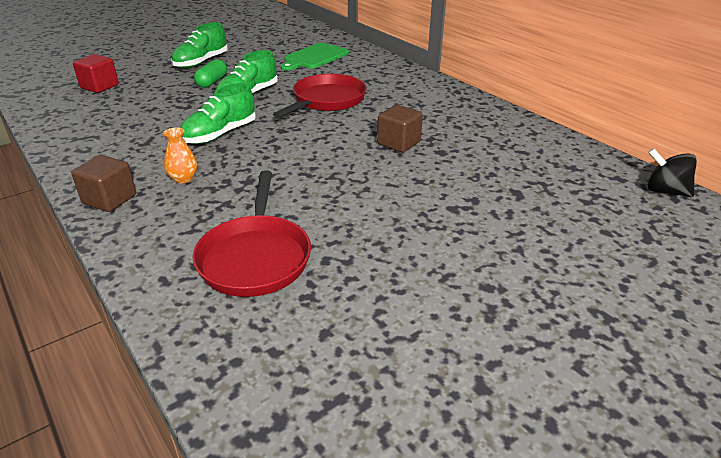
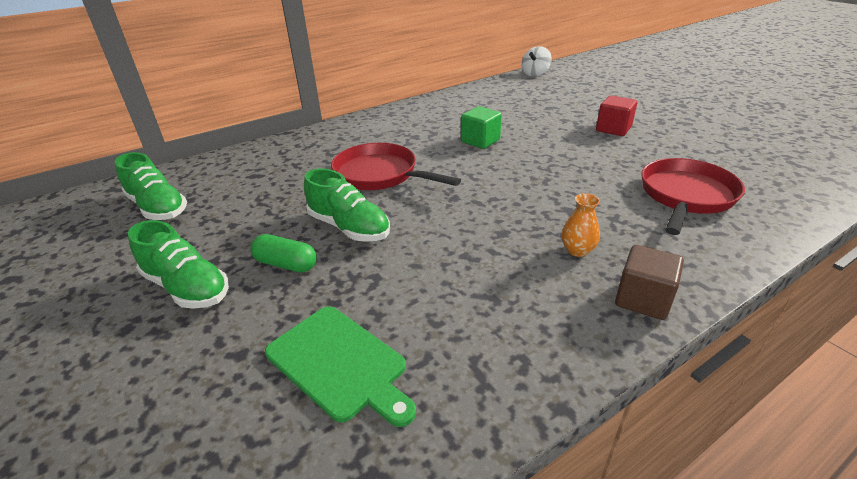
camera: 85 degrees left, 0 degrees up
red cube [73,54,119,93] -> red cube moved to [596,95,637,136]
green shoe [180,83,256,144] -> green shoe moved to [115,152,187,220]
red pan [192,170,311,297] -> red pan turned 60 degrees counterclockwise [641,158,745,235]
green cutting board [281,42,349,71] -> green cutting board moved to [265,306,416,427]
brown cube [377,105,423,153] -> green cube [461,106,502,149]
black spinning top [647,148,697,197] -> white spinning top [522,46,551,76]

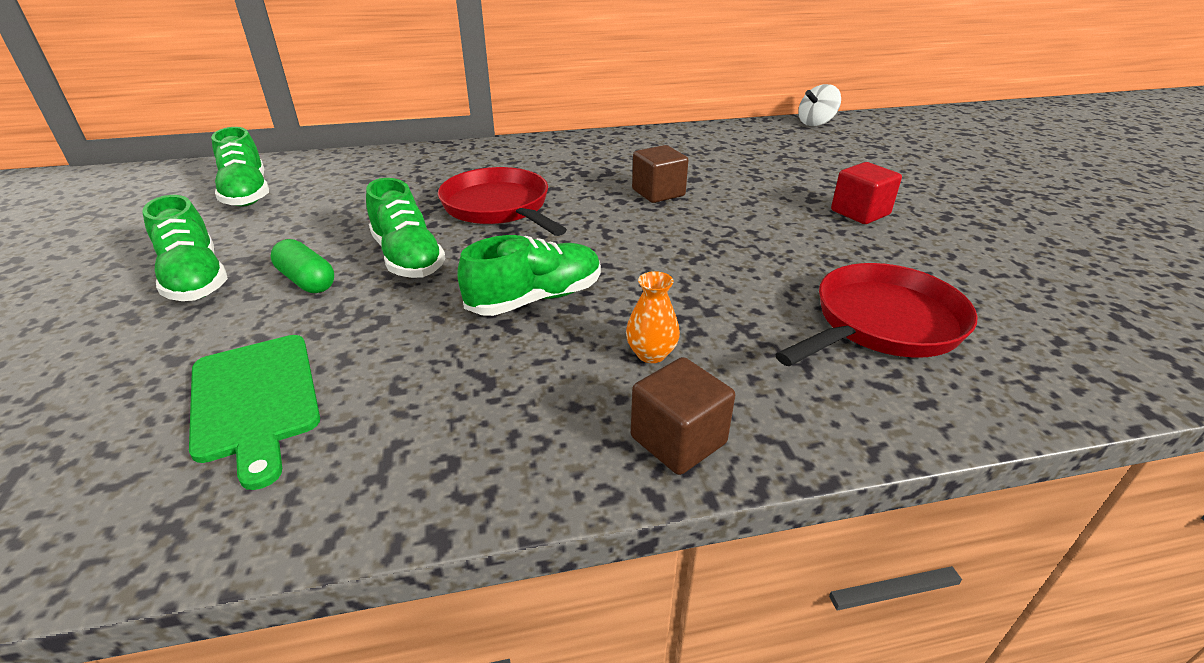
camera: 20 degrees right, 0 degrees up
green cube [461,106,502,149] -> brown cube [632,145,688,203]
none -> green shoe [457,235,601,316]

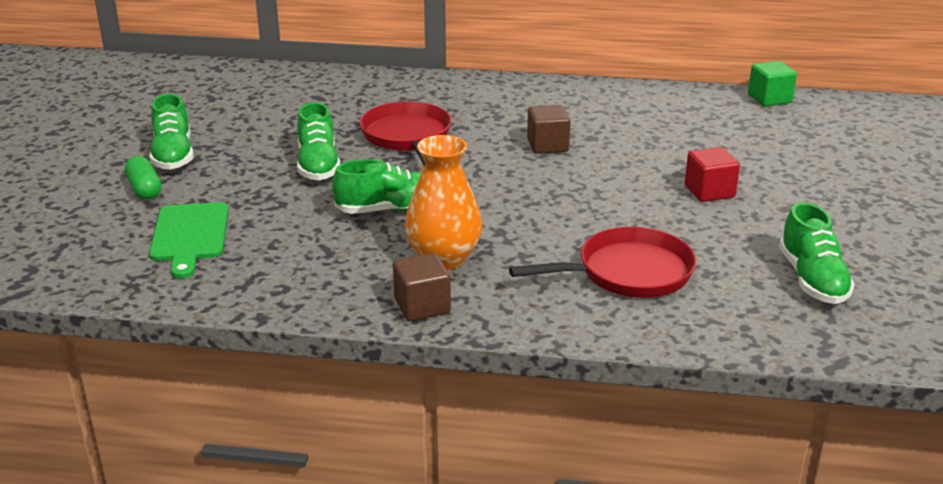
camera: 20 degrees right, 5 degrees down
green shoe [211,127,269,207] -> green shoe moved to [779,202,855,304]
green capsule [271,239,334,293] -> green capsule moved to [125,156,161,199]
orange vase [626,271,680,363] -> orange vase [405,135,482,270], size x2.02
white spinning top [798,84,841,126] -> green cube [748,61,797,107]

